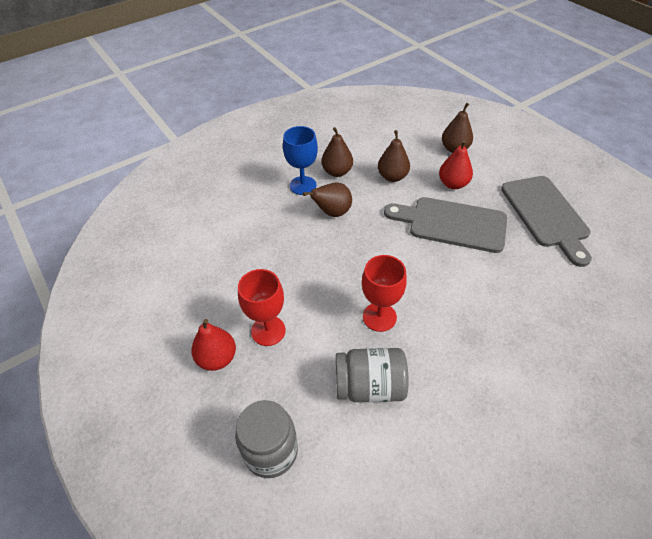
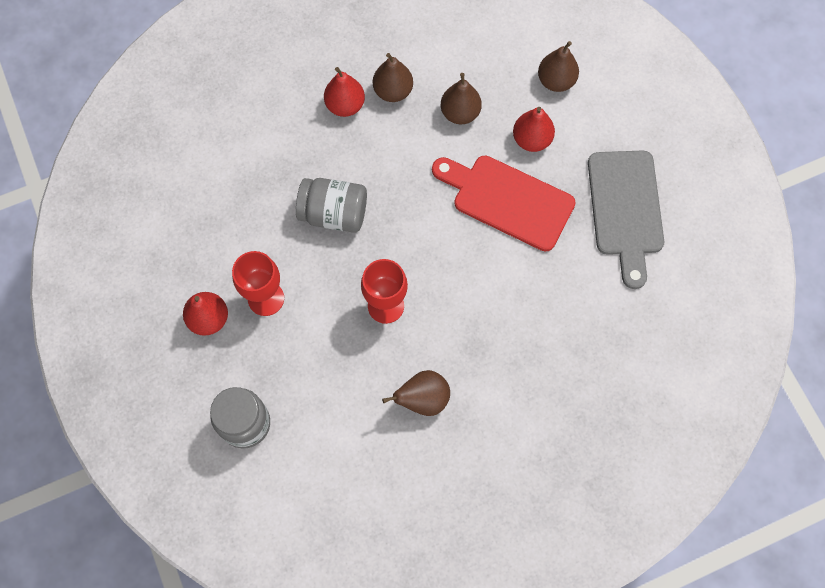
camera: 10 degrees right, 20 degrees up
blue goblet [283,126,318,195] -> red pear [324,67,365,117]
brown pear [303,183,352,217] -> brown pear moved to [382,370,450,416]
grey jar [336,348,409,402] -> grey jar moved to [296,178,367,233]
grey cutting board [384,197,507,253] -> red cutting board [432,155,576,251]

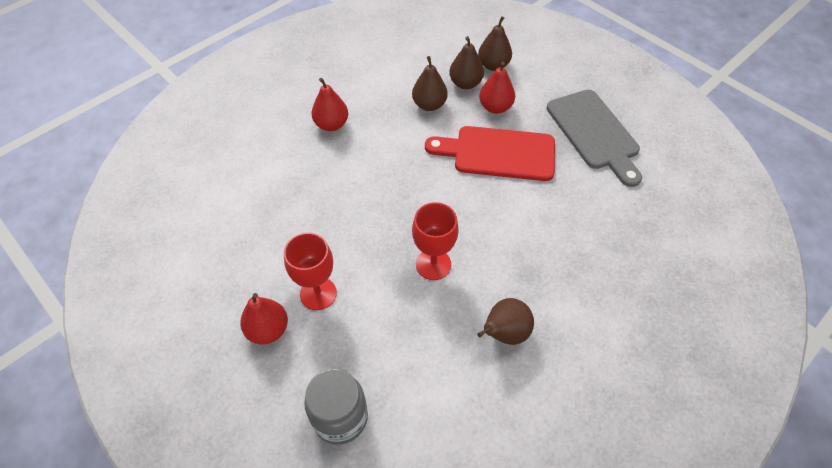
camera: 20 degrees left, 15 degrees down
grey jar [296,178,367,233] -> none
brown pear [373,53,413,102] -> brown pear moved to [449,36,484,89]

